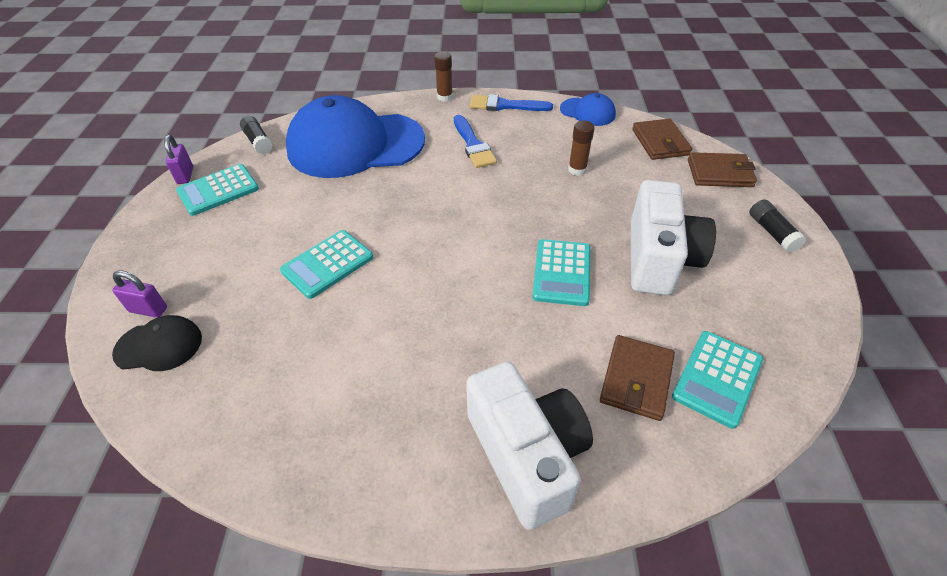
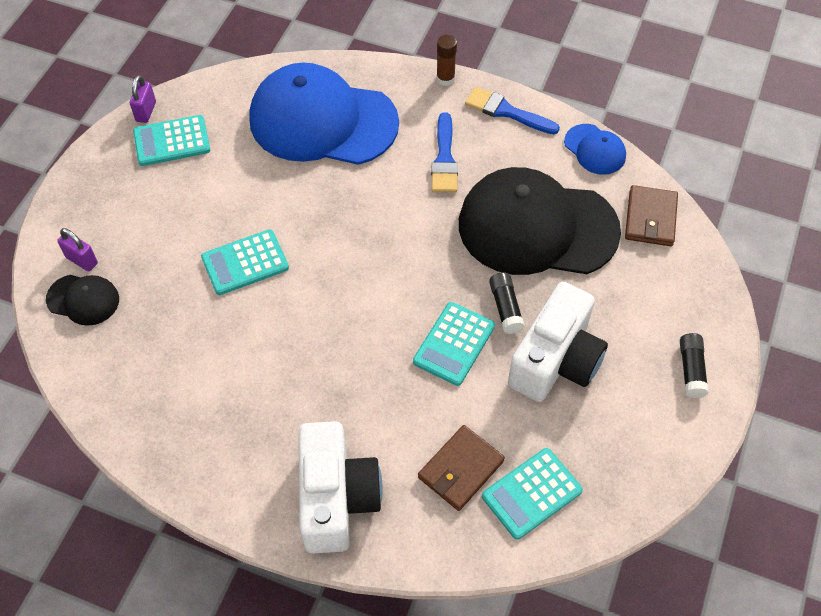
camera: 20 degrees right, 10 degrees up
black glue stick [240,116,272,154] -> black glue stick moved to [489,272,525,334]
brown glue stick [568,120,595,176] -> black cap [459,167,621,275]
brown wallet [688,152,757,187] -> none

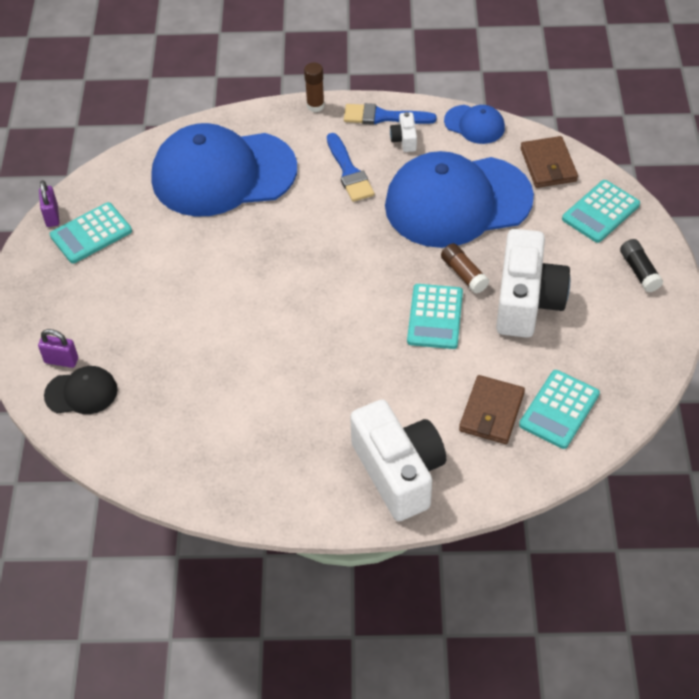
camera: 20 degrees left, 5 degrees down
turquoise calculator [201,229,289,295] -> turquoise calculator moved to [562,180,640,243]
black cap [459,167,621,275] -> blue cap [385,151,534,248]
black glue stick [489,272,525,334] -> brown glue stick [441,243,489,293]
none -> white camera [390,112,417,152]

